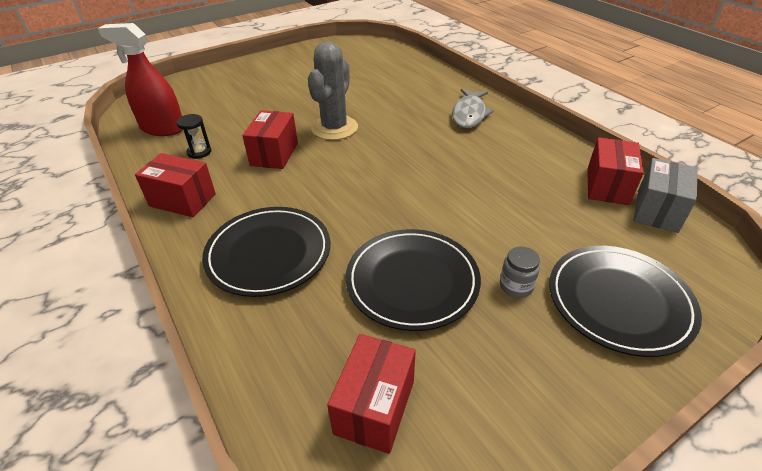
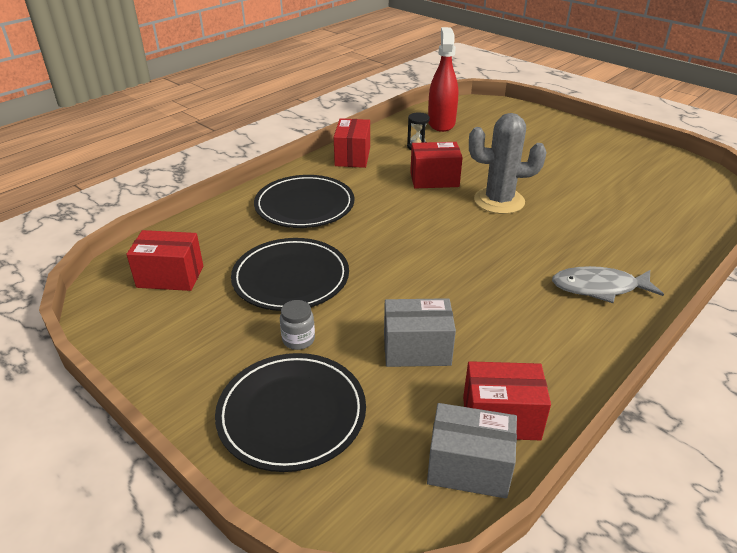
camera: 75 degrees right, 5 degrees down
none -> grey box [384,298,456,367]

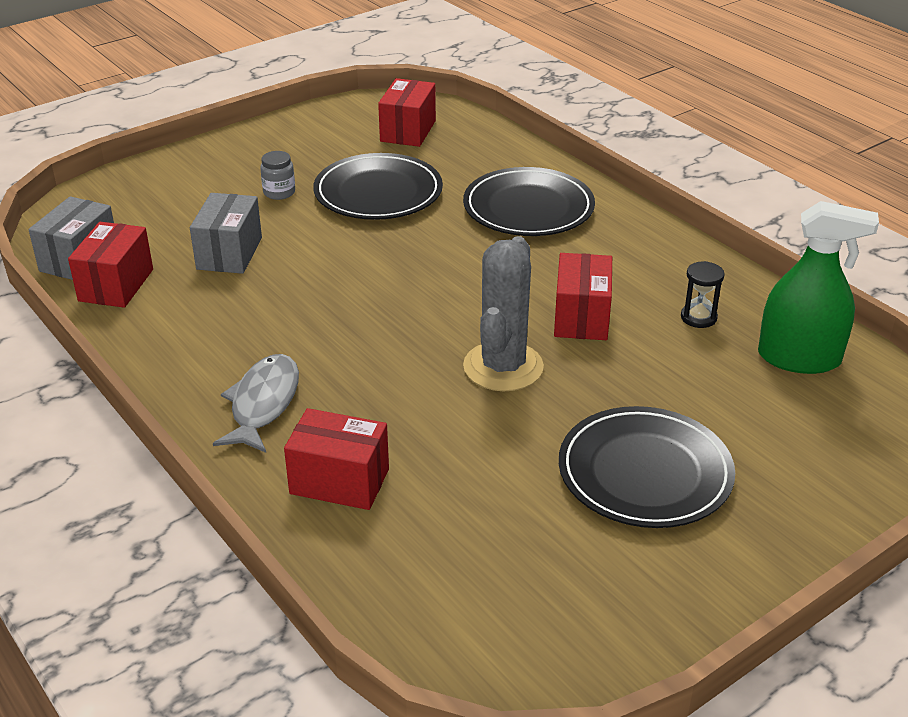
camera: 100 degrees right, 0 degrees up
black plate [215,353,366,472] -> black plate moved to [559,406,735,528]
red box [334,118,370,168] -> red box moved to [284,408,389,510]
red spray bottle [428,27,458,132] -> green spray bottle [758,201,879,374]

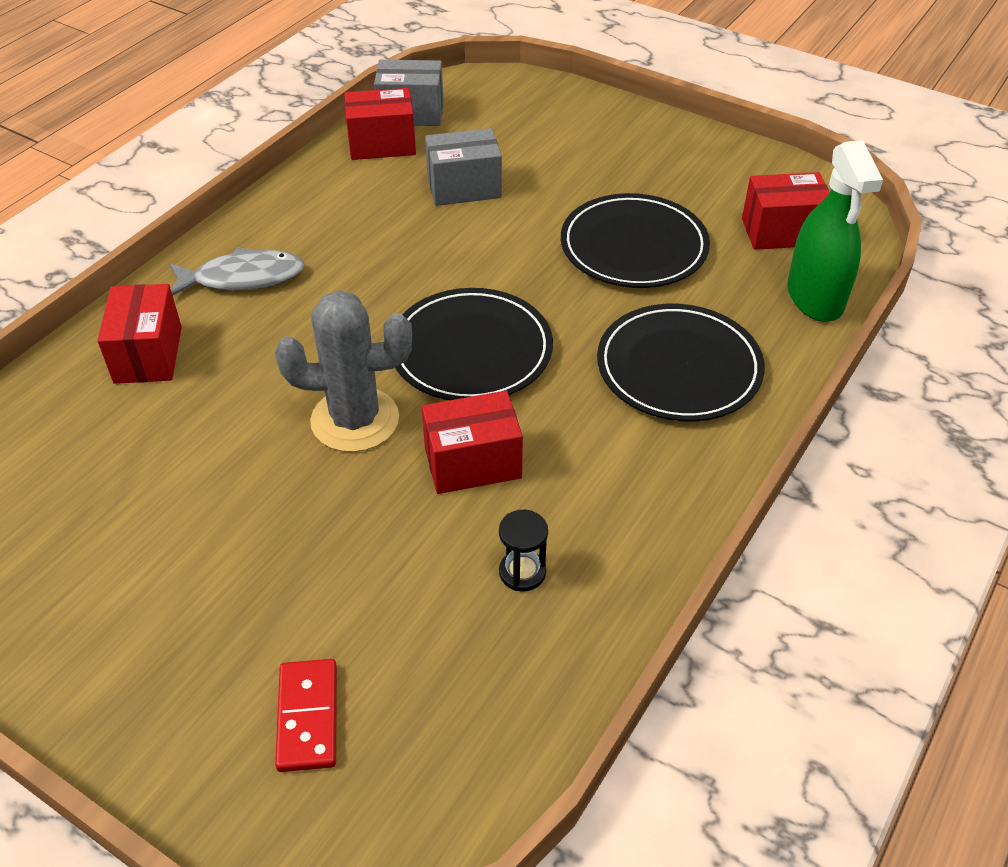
camera: 70 degrees right, 10 degrees up
grey jar [260,151,295,200] -> none
black plate [559,406,735,528] -> black plate moved to [395,288,553,400]
green spray bottle [758,201,879,374] -> green spray bottle moved to [787,140,883,322]
none -> red domino [275,659,337,772]

